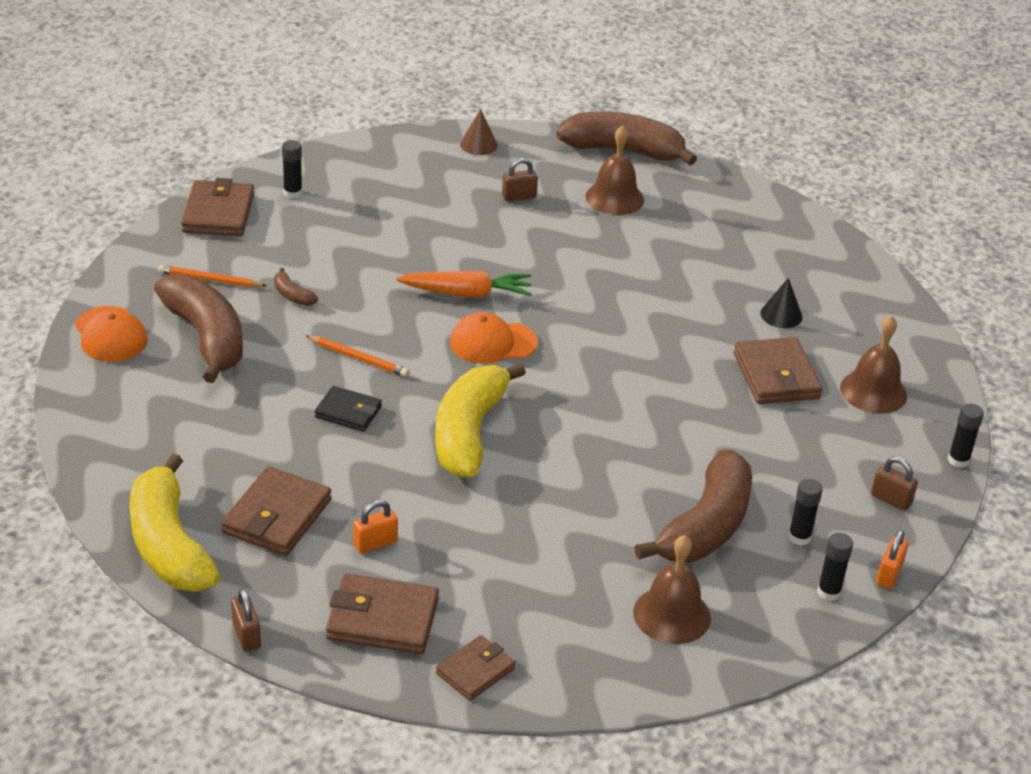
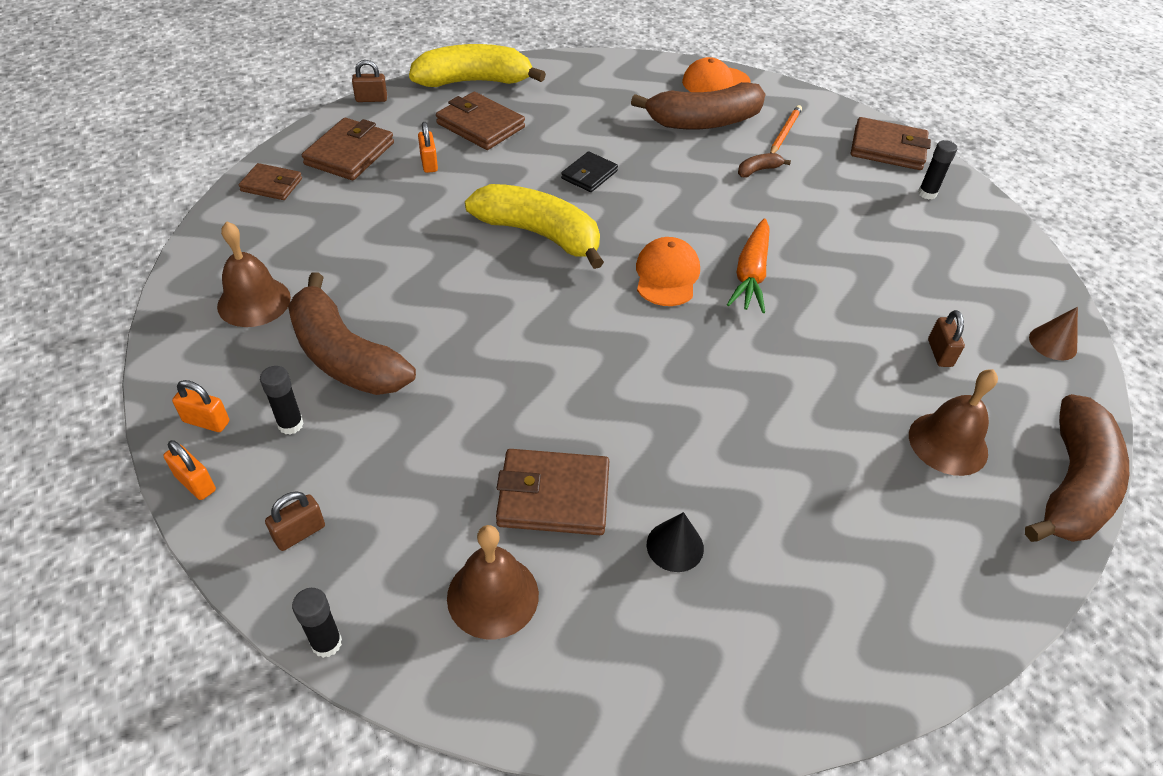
camera: 105 degrees right, 10 degrees up
orange pencil [306,336,409,377] -> none
brown wallet [436,635,515,701] -> brown wallet turned 45 degrees counterclockwise [239,163,302,200]
black glue stick [817,533,853,601] -> orange padlock [172,380,229,432]

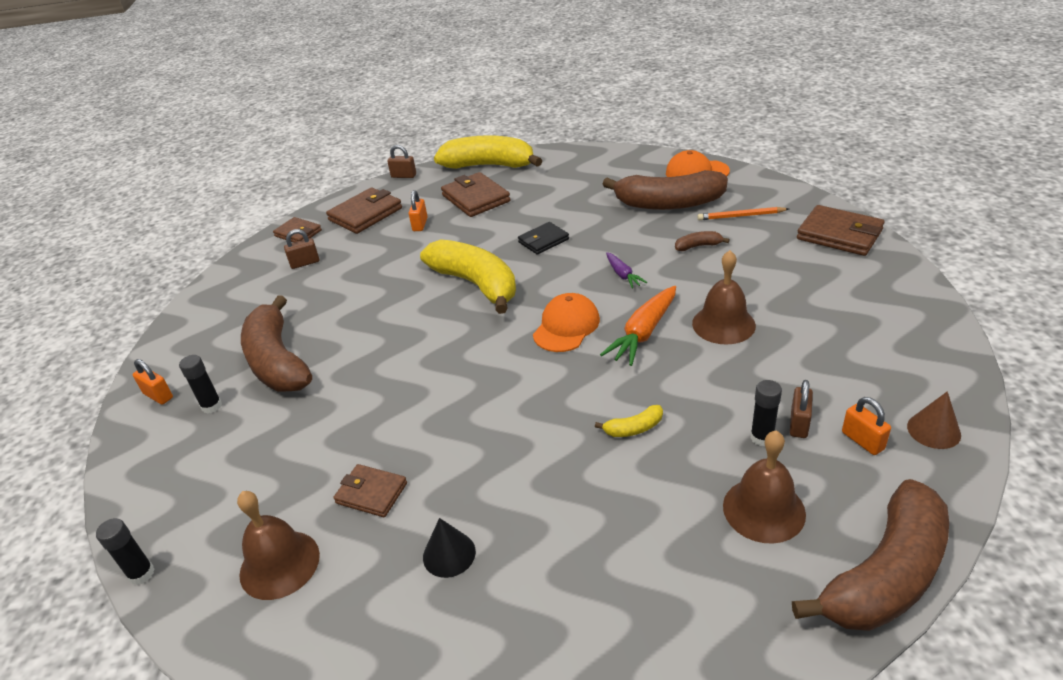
camera: 25 degrees right, 10 degrees down
orange padlock [163,440,216,500] -> orange padlock moved to [842,397,891,455]
brown bell [217,221,291,327] -> brown bell moved to [692,250,756,344]
brown padlock [265,491,325,551] -> brown padlock moved to [284,229,320,269]
brown wallet [496,449,609,535] -> brown wallet [333,464,407,517], size x0.63
orange pencil [770,105,802,153] -> orange pencil turned 135 degrees counterclockwise [697,207,789,220]
black glue stick [918,140,957,199] -> black glue stick moved to [750,380,782,446]
none -> yellow banana [595,405,663,437]
none -> purple carrot [606,252,647,289]

